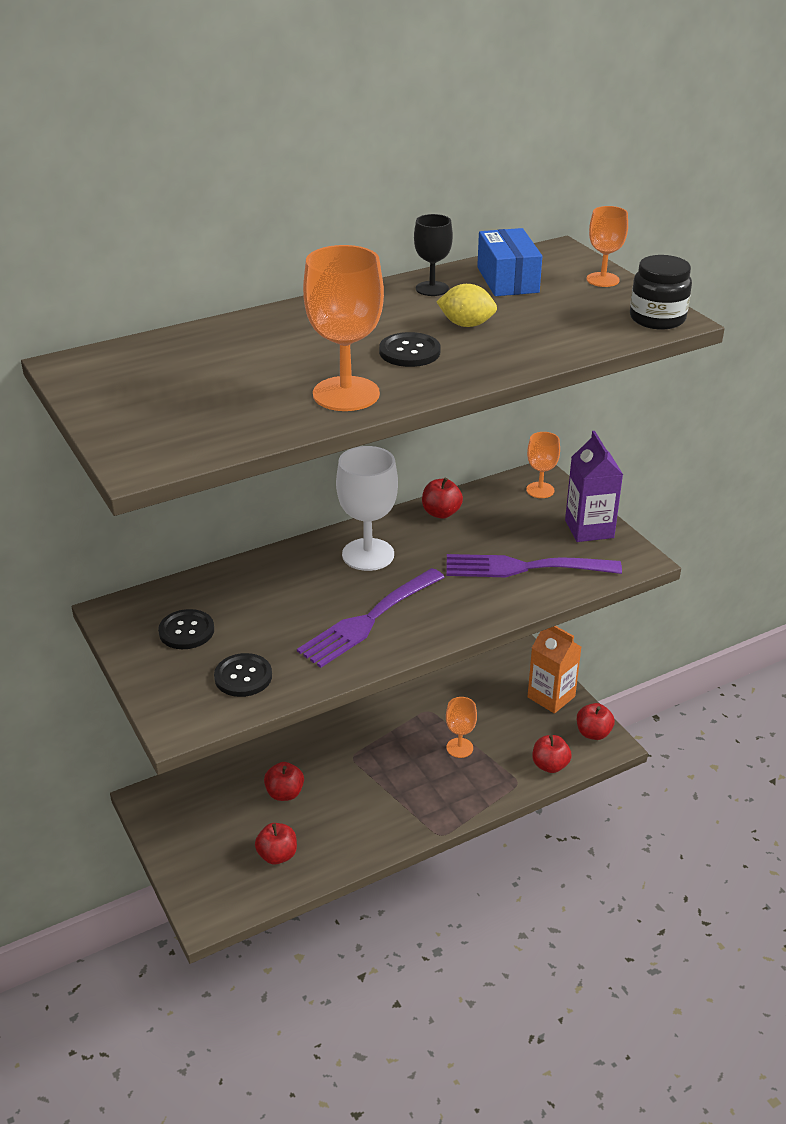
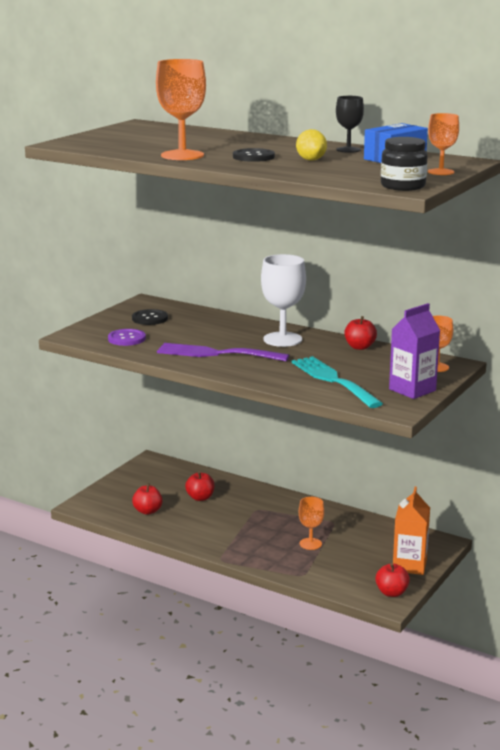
camera: 60 degrees right, 15 degrees down
black button [214,653,272,697] -> purple button [108,329,146,346]
purple fork [447,554,622,577] -> turquoise fork [292,356,383,408]
red apple [532,735,572,773] -> none

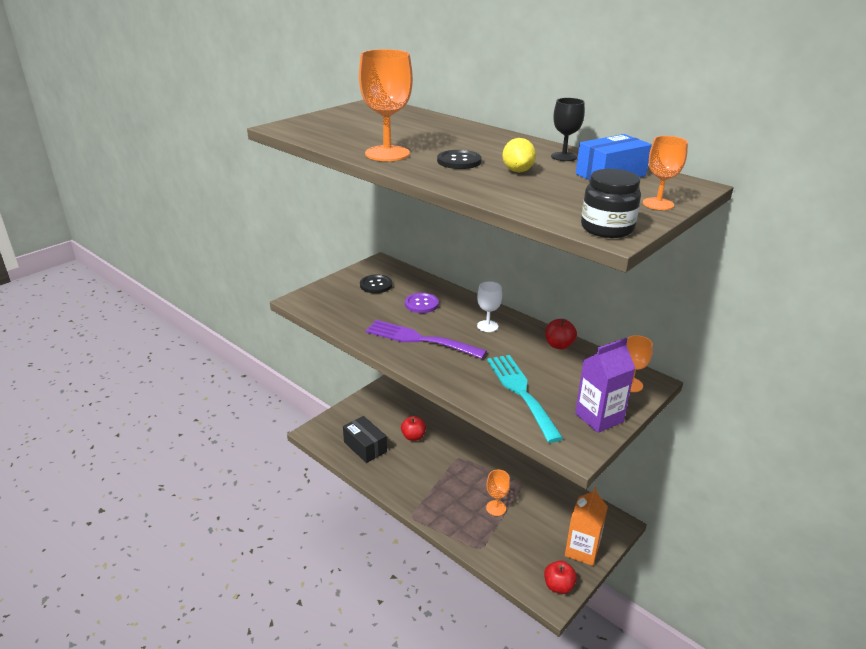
camera: 10 degrees right, 10 degrees up
purple button [108,329,146,346] -> purple button moved to [405,293,439,313]
red apple [132,483,163,515] -> black box [343,416,387,463]
white goblet [261,254,306,347] -> white goblet [477,281,502,332], size x0.58

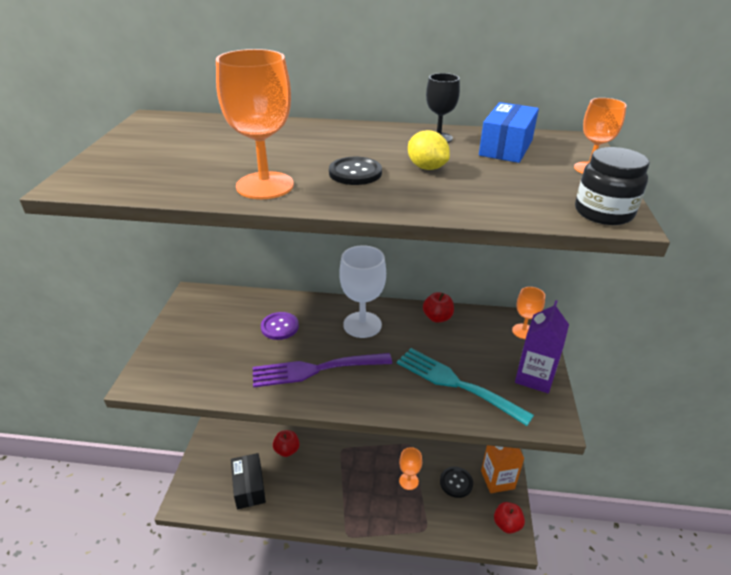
camera: 35 degrees left, 5 degrees up
black box [343,416,387,463] -> black box turned 60 degrees clockwise [231,453,266,509]
black button [360,275,392,293] -> black button moved to [440,467,473,498]
white goblet [477,281,502,332] -> white goblet [339,245,386,338], size x1.73

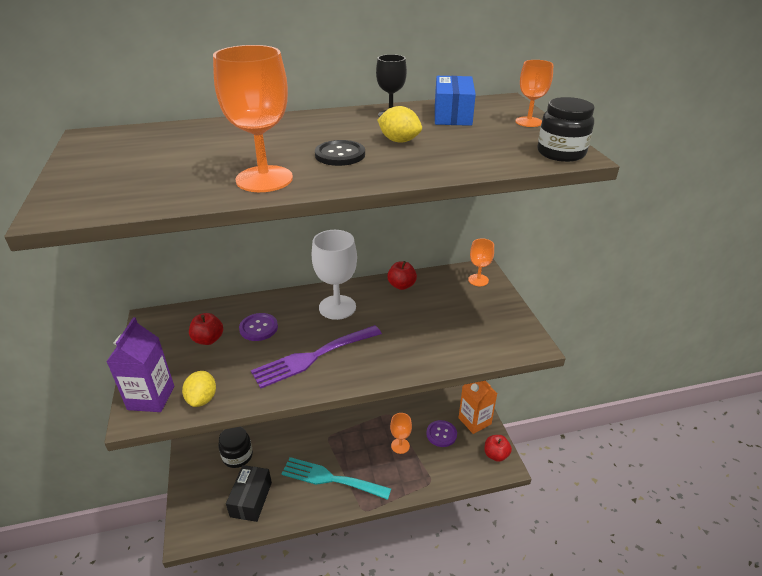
camera: 20 degrees left, 0 degrees up
black box [231,453,266,509] -> black box turned 45 degrees clockwise [226,465,272,522]
red apple [273,430,300,457] -> red apple moved to [189,313,223,345]
turquoise fork [397,348,534,426] -> turquoise fork moved to [281,457,391,500]
black button [440,467,473,498] -> purple button [426,420,457,447]
purple carton [515,300,569,393] -> purple carton moved to [106,317,174,412]
none -> yellow lemon [182,371,216,407]
none -> black jar [218,427,253,468]

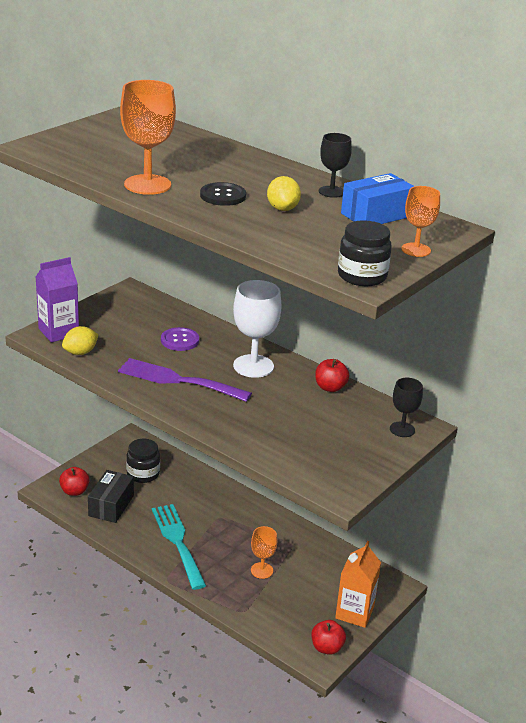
camera: 50 degrees right, 5 degrees down
red apple [189,313,223,345] -> red apple moved to [59,467,90,496]
black box [226,465,272,522] -> black box turned 45 degrees counterclockwise [88,470,134,523]
purple button [426,420,457,447] -> none
orange goblet [468,238,494,286] -> black goblet [390,378,423,437]

